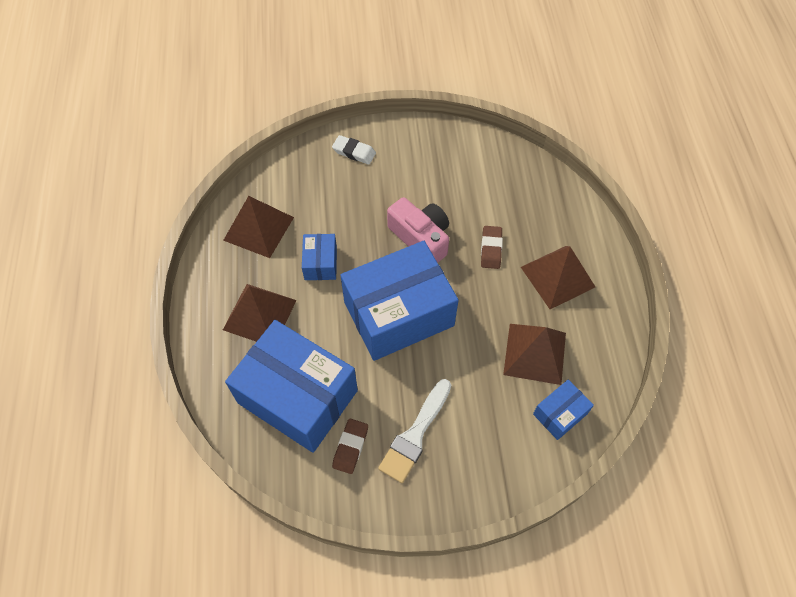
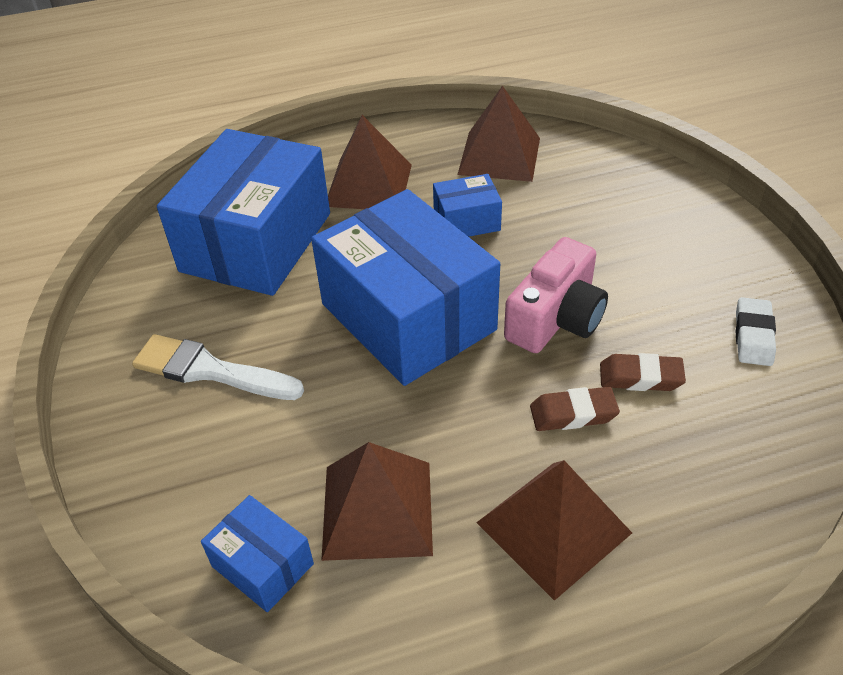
camera: 80 degrees right, 15 degrees down
white eraser [332,135,376,165] -> white eraser moved to [736,297,776,366]
brown eraser [332,419,368,474] -> brown eraser moved to [600,353,686,391]

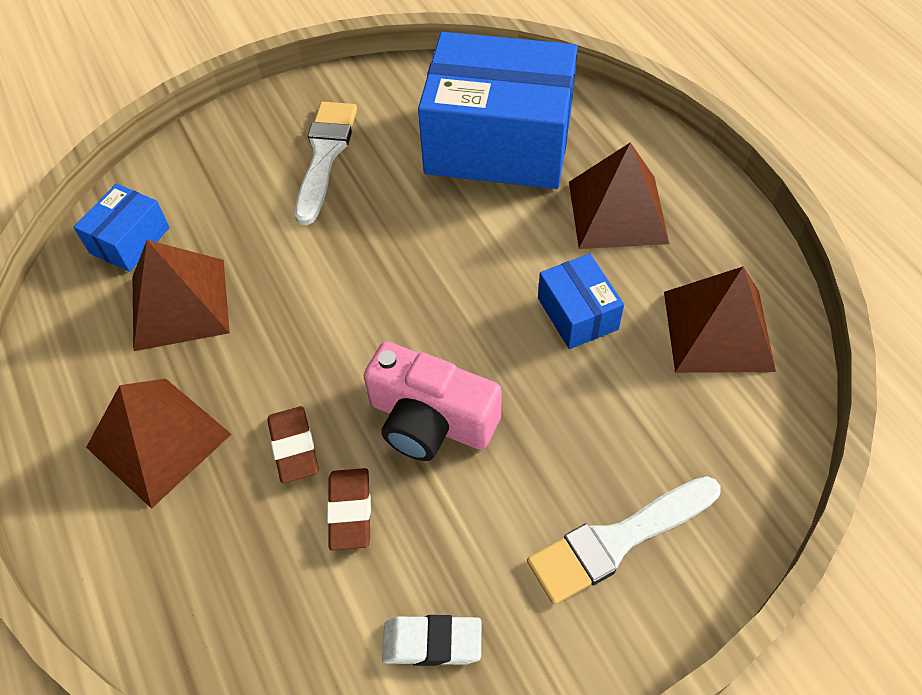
camera: 80 degrees right, 10 degrees up
blue box [311,189,500,386] -> none
none -> white brush [527,476,721,605]

